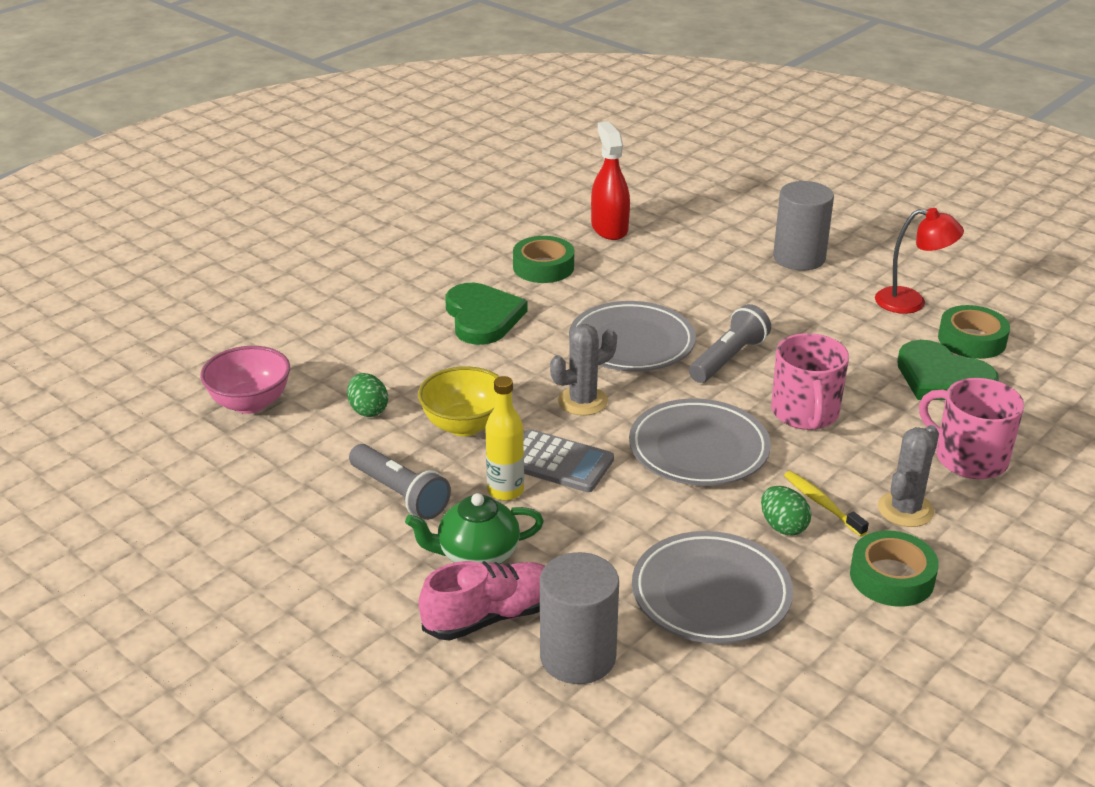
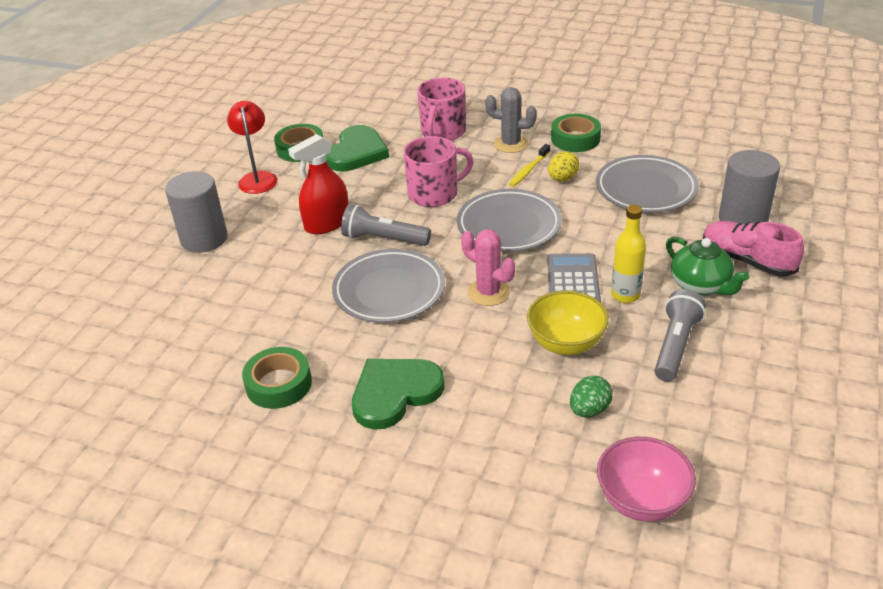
camera: 110 degrees left, 5 degrees up
grey cactus [550,324,617,416] -> pink cactus [461,229,515,306]
red spray bottle [591,121,630,240] -> red spray bottle moved to [288,134,348,234]
green egg [761,486,811,536] -> yellow egg [548,151,579,181]

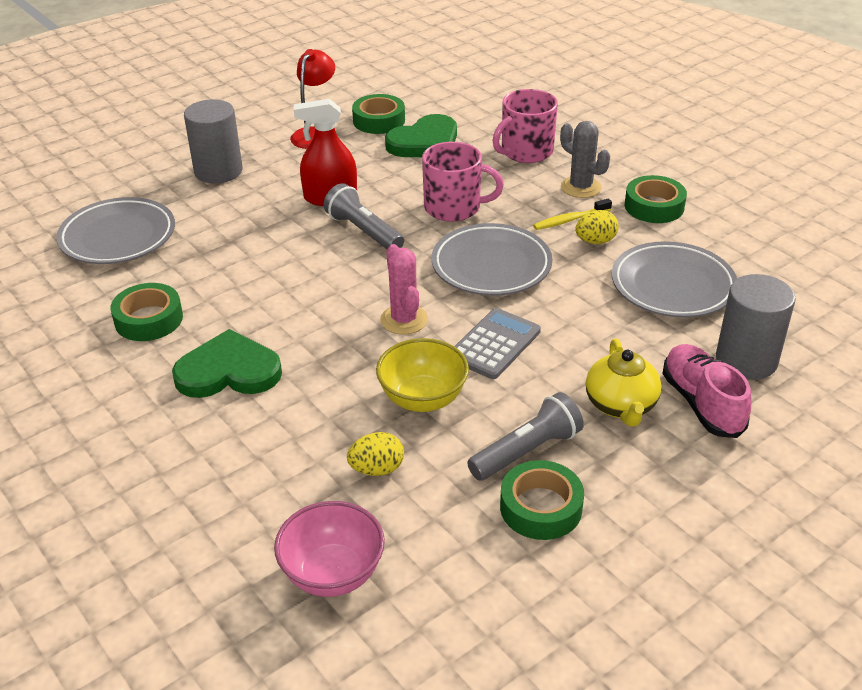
camera: 30 degrees right, 0 degrees up
grey plate [332,249,445,323] -> grey plate moved to [56,197,175,264]
green egg [570,376,613,417] -> yellow egg [347,432,404,476]
yellow bottle [611,205,646,303] -> none
green teapot [666,237,749,295] -> yellow teapot [586,338,662,427]
none -> green tape [500,460,584,540]

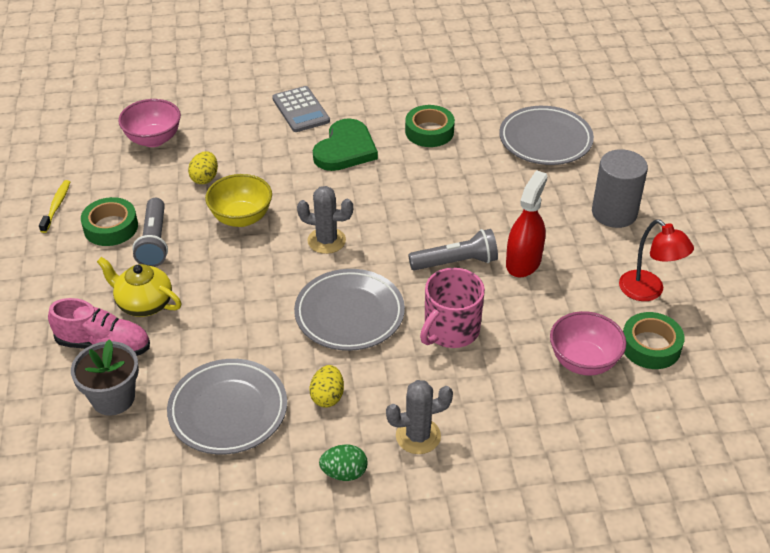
camera: 120 degrees right, 5 degrees up
pink cactus [380,244,428,335] -> grey cactus [297,186,353,254]
green heart [385,114,457,157] -> pink bowl [550,311,626,376]
grey calculator [454,308,541,379] -> grey calculator moved to [272,86,330,132]
pink mug [492,89,558,163] -> none
yellow toothbrush [533,198,612,230] -> yellow toothbrush moved to [39,180,70,233]
green tape [625,175,687,223] -> green egg [319,445,368,481]
grey cylinder [716,274,796,380] -> grey flower pot [71,339,139,415]

